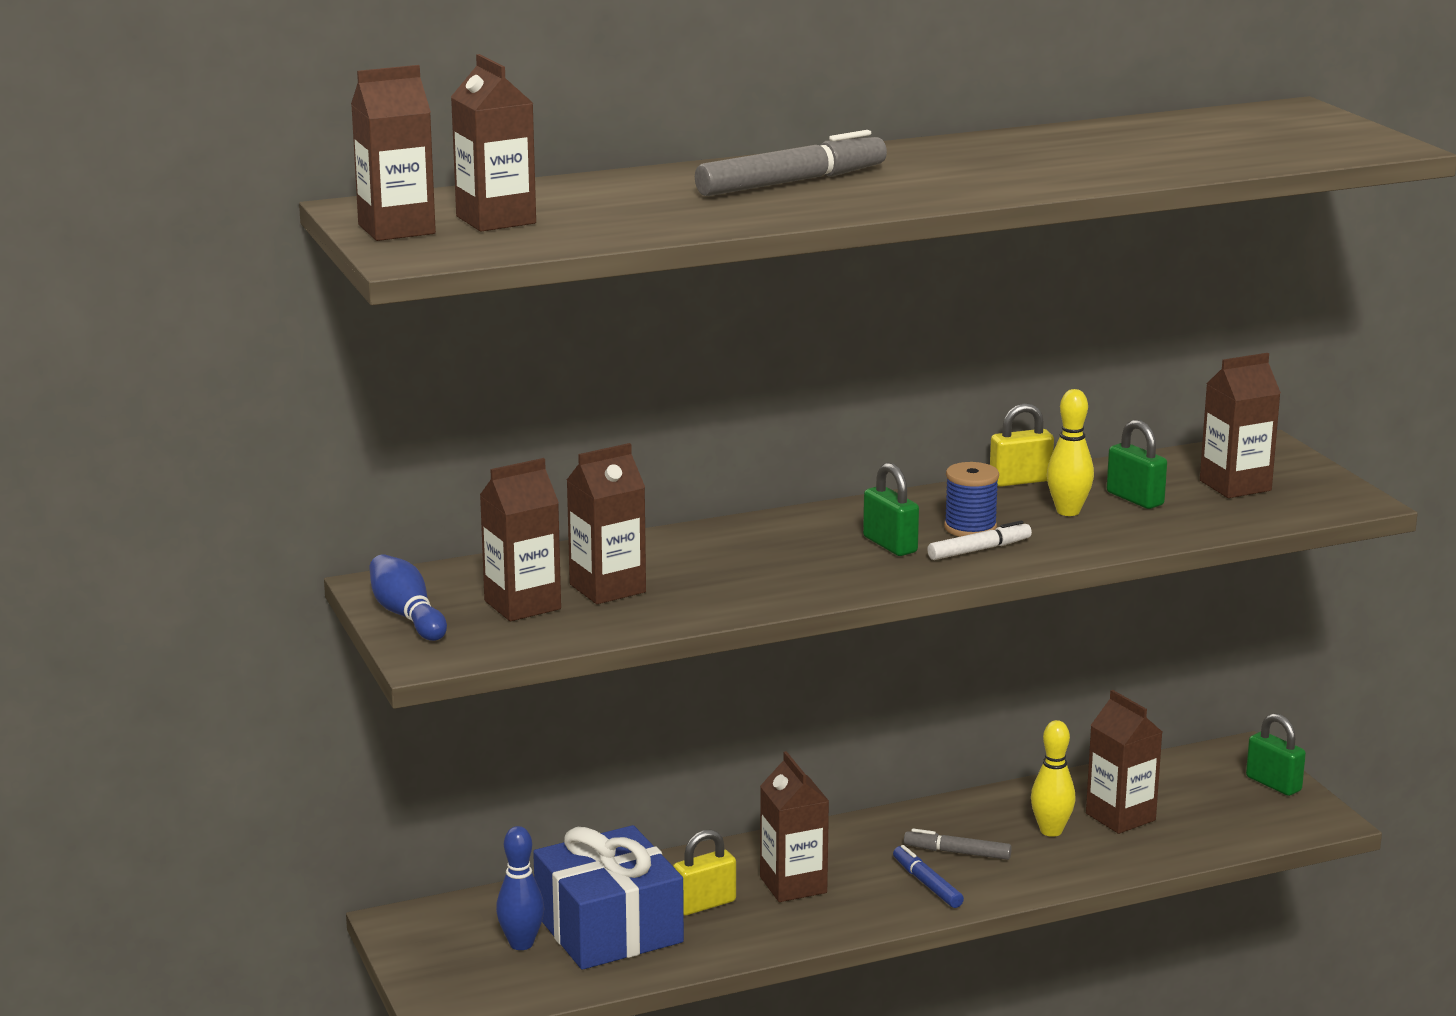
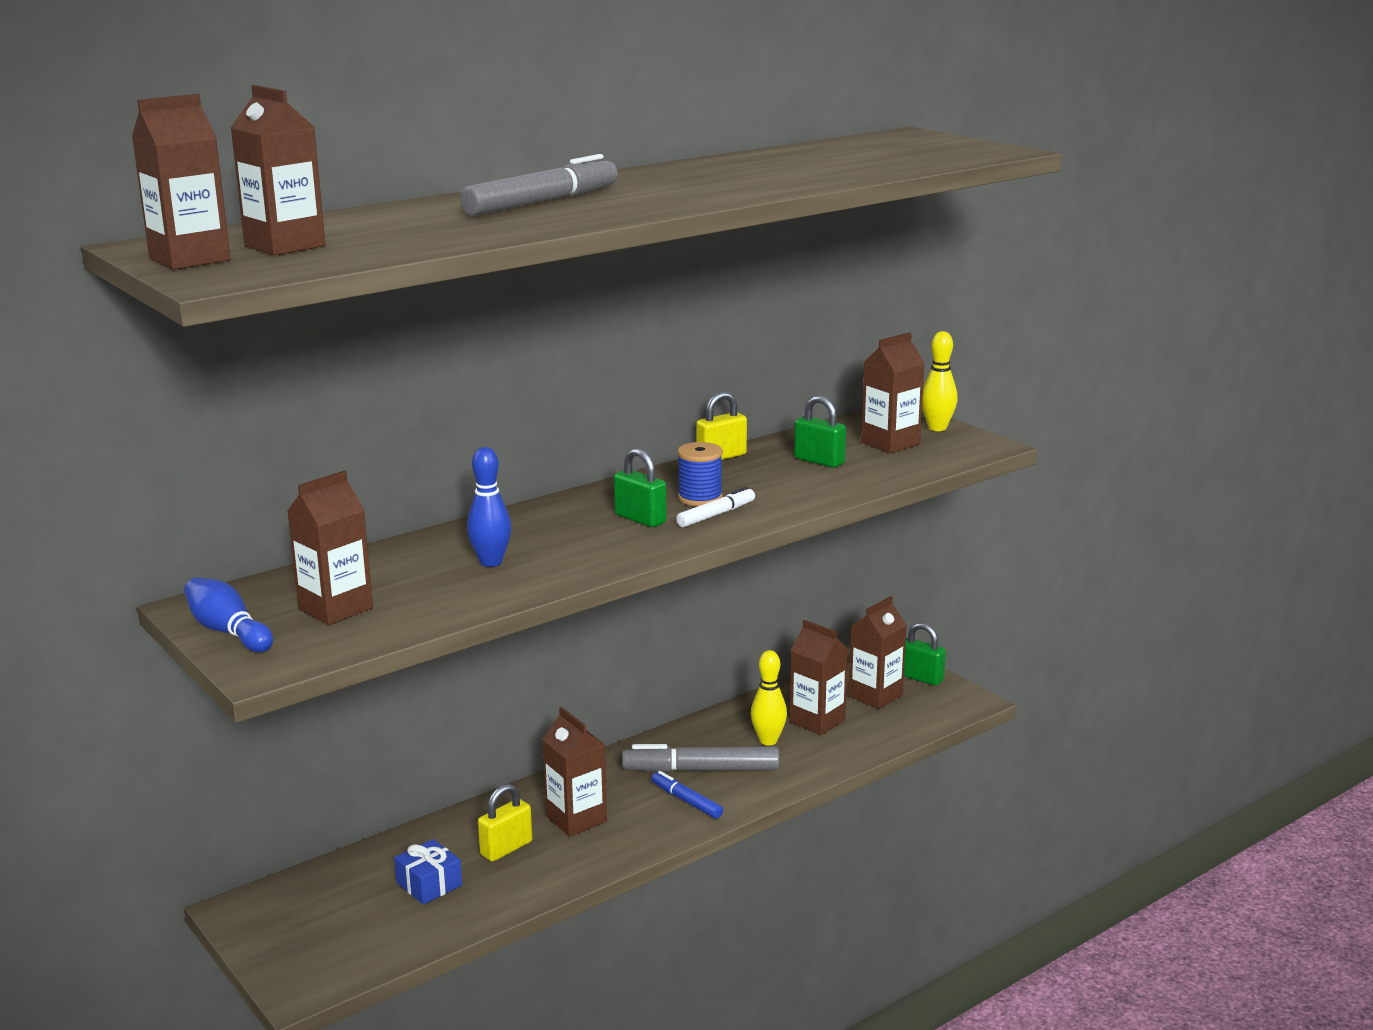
camera: 15 degrees left, 0 degrees up
blue bowling pin [496,826,544,950] -> blue bowling pin moved to [467,447,512,567]
blue gift [533,825,684,970] -> blue gift [394,839,462,904], size x0.47
brown carton [567,443,646,604] -> brown carton moved to [848,596,907,709]
grey marker [904,829,1012,860] -> grey marker [622,744,779,772], size x1.75
yellow bowling pin [1047,389,1094,516] -> yellow bowling pin moved to [922,331,957,431]

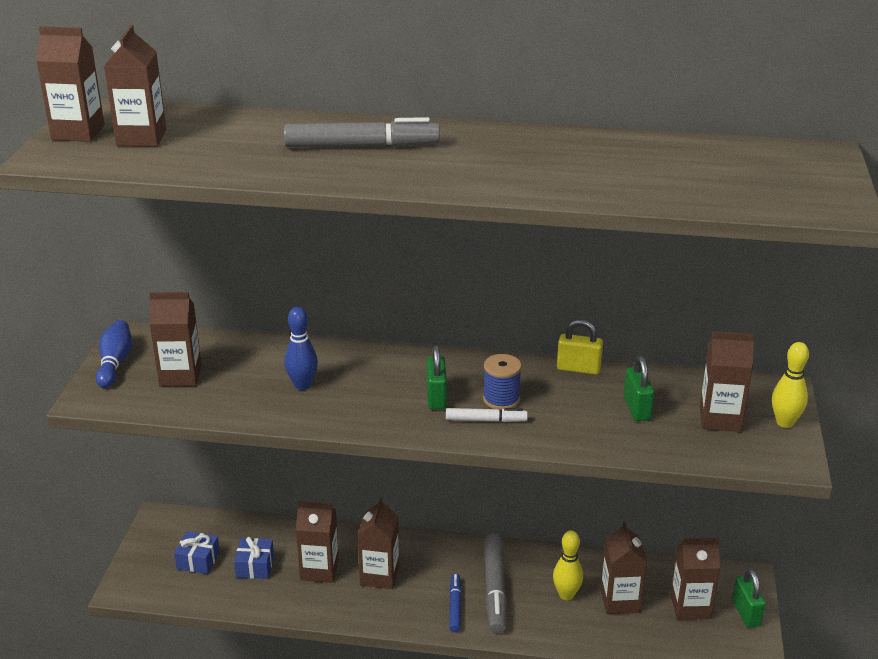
camera: 45 degrees right, 10 degrees up
yellow padlock [478,784,532,862] -> brown carton [296,501,339,583]
grey marker [622,744,779,772] -> grey marker turned 135 degrees counterclockwise [484,533,507,634]
none -> blue gift [174,531,220,574]

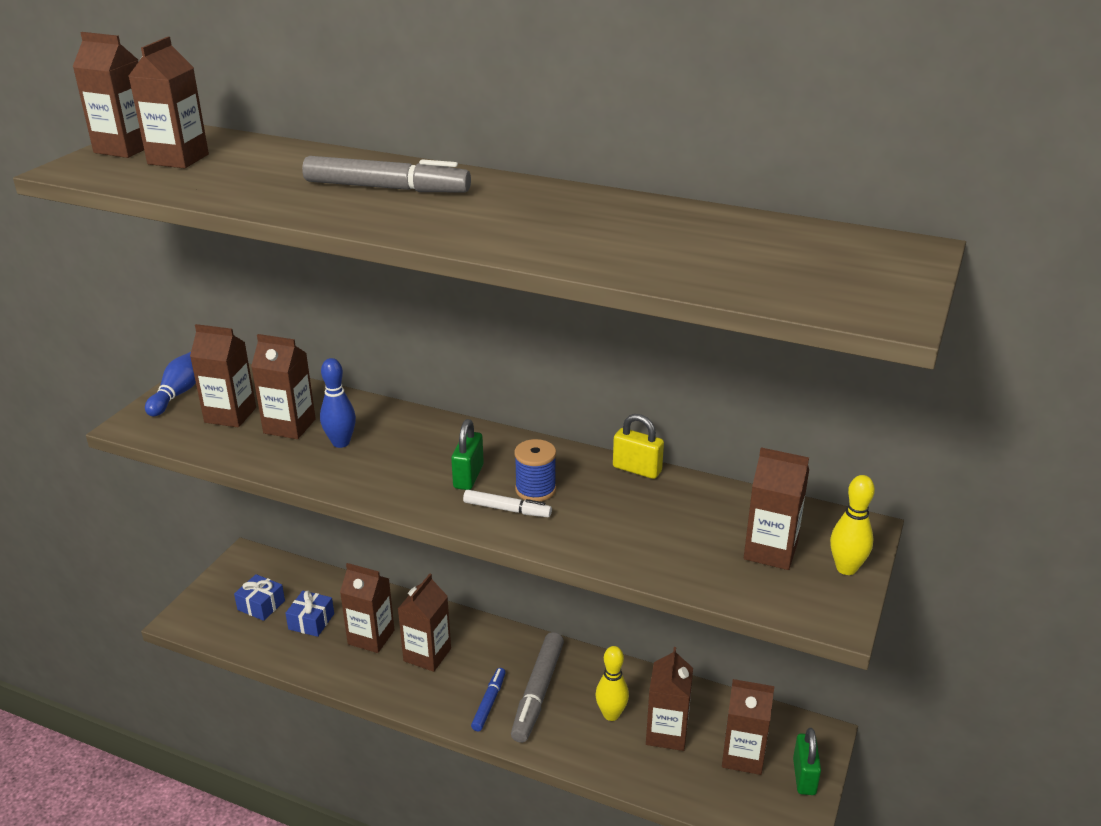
camera: 15 degrees right, 0 degrees up
green padlock [624,356,654,421] -> none
none -> brown carton [251,334,316,439]

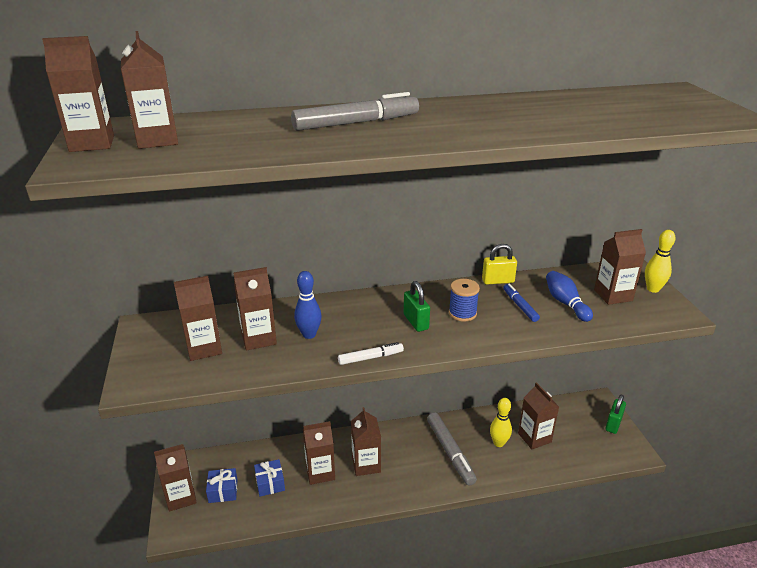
camera: 35 degrees left, 0 degrees up
blue bowling pin [145,352,196,417] -> blue bowling pin moved to [546,271,593,322]
white marker [463,490,552,517] -> white marker moved to [338,342,404,365]
blue marker [471,668,506,731] -> blue marker moved to [503,284,540,322]
brown carton [722,679,774,775] -> brown carton moved to [154,444,197,512]
green padlock [793,728,821,795] -> green padlock turned 60 degrees clockwise [605,394,626,434]

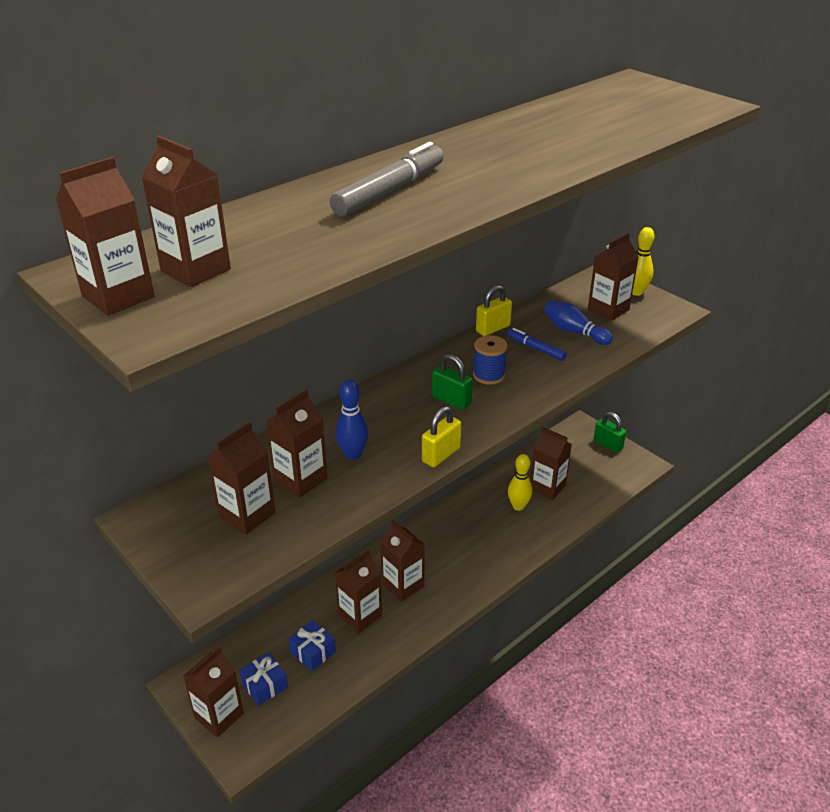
camera: 30 degrees left, 5 degrees up
white marker [338,342,404,365] -> yellow padlock [422,406,461,467]
grey marker [427,412,477,486] -> none
green padlock [605,394,626,434] -> green padlock turned 45 degrees counterclockwise [594,412,626,453]

